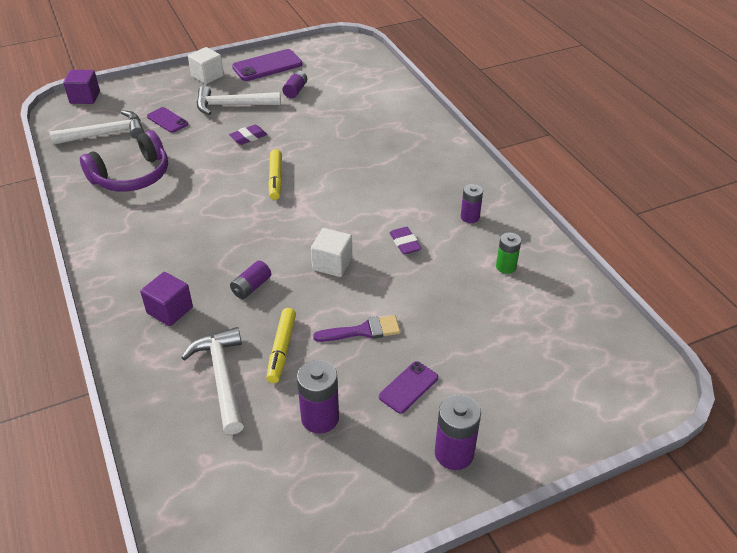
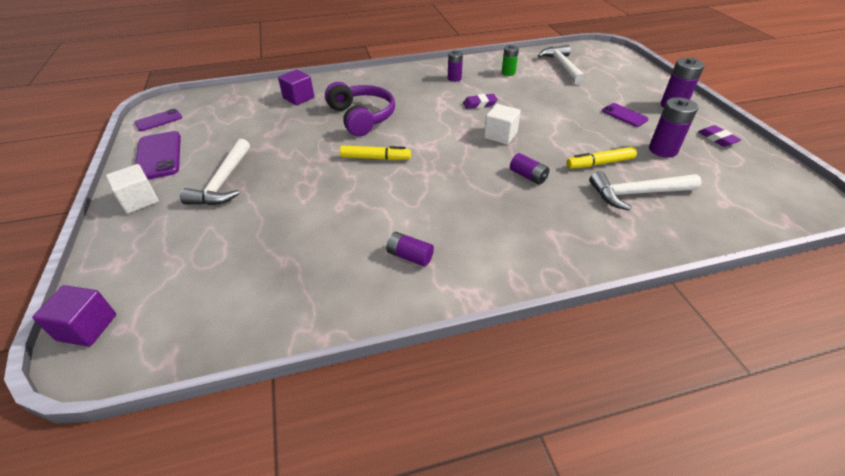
camera: 80 degrees left, 0 degrees up
white hammer [50,110,144,145] -> white hammer moved to [538,45,586,85]
purple headphones [80,130,168,192] -> purple headphones moved to [325,82,395,136]
purple cube [140,272,193,326] -> purple cube moved to [278,69,314,105]
purple phone [147,107,188,133] -> purple phone moved to [134,109,182,131]
purple eraser [229,125,267,145] -> purple eraser moved to [698,125,741,147]
yellow marker [266,308,296,383] -> yellow marker turned 150 degrees clockwise [567,147,637,169]
purple battery [282,70,307,98] -> purple battery moved to [386,232,434,266]
purple brush [313,315,400,342] -> none

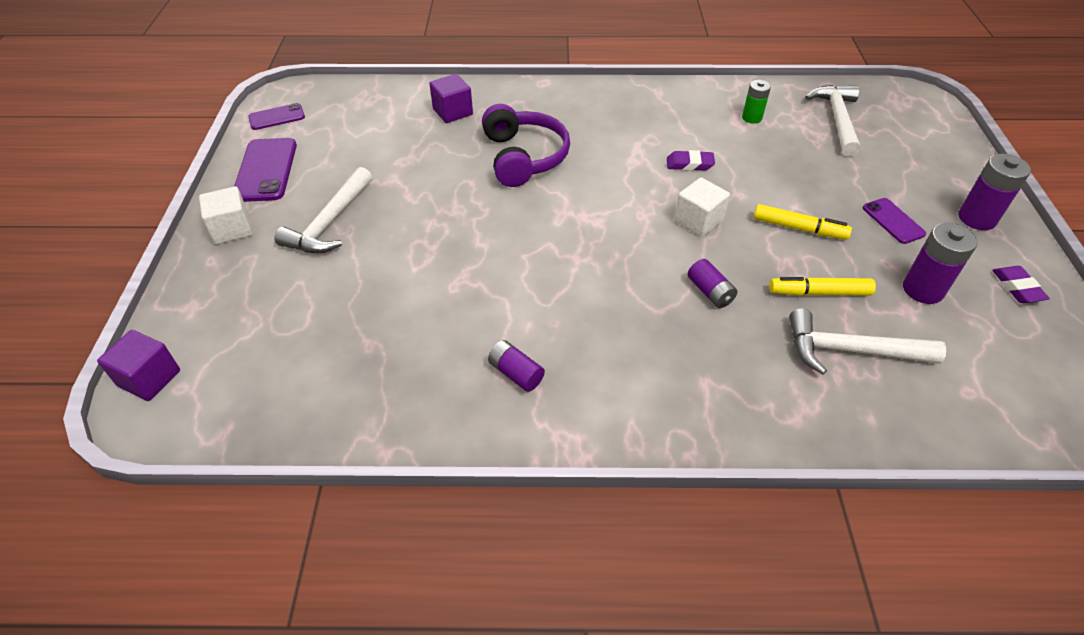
camera: 15 degrees right, 5 degrees up
yellow marker [340,146,411,160] -> yellow marker moved to [754,204,852,240]
purple battery [448,50,463,82] -> none

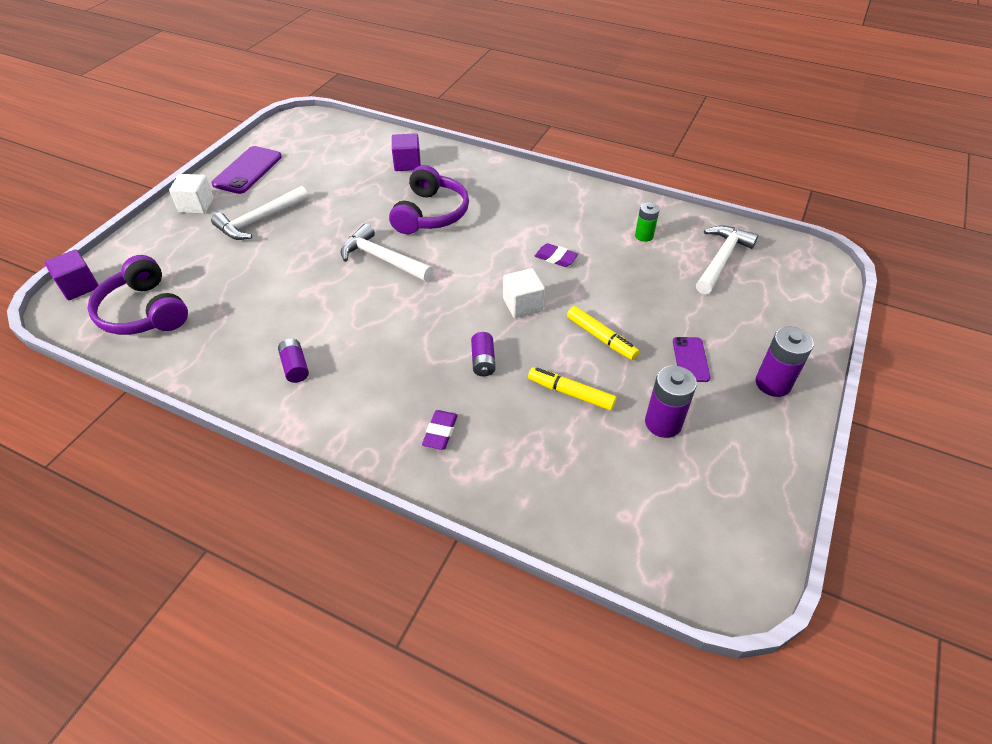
camera: 25 degrees right, 0 degrees up
purple phone [248,103,305,130] -> none
white hammer [789,309,946,375] -> white hammer moved to [341,223,433,281]
purple eraser [992,266,1050,303] -> purple eraser moved to [422,410,458,450]
none -> purple headphones [87,255,188,335]

